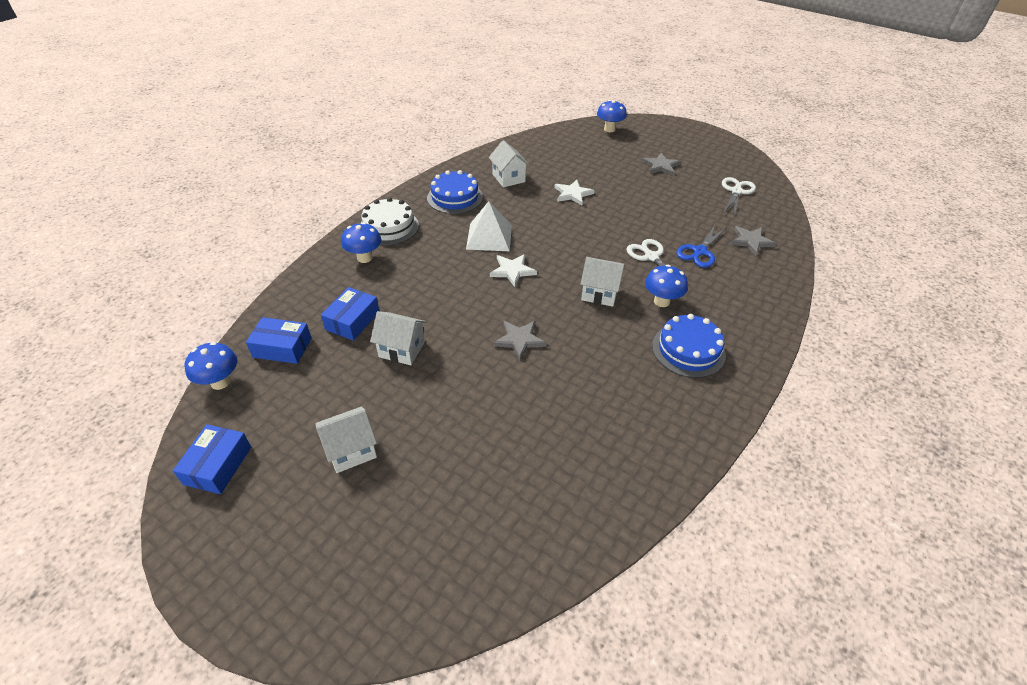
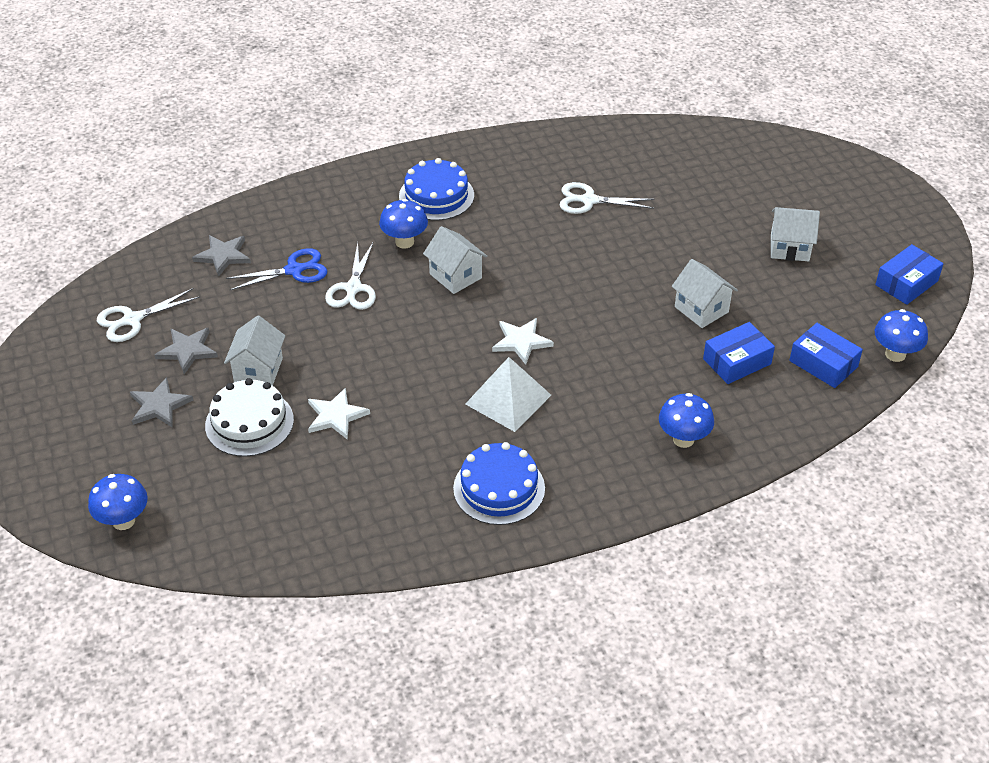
camera: 145 degrees left, 0 degrees up
white cake [361,197,419,245] -> white cake moved to [205,378,294,457]
white house [489,140,530,187] -> white house moved to [224,316,285,386]
grey star [493,321,547,360] -> grey star moved to [155,327,218,374]
none -> white scissors [559,182,654,214]

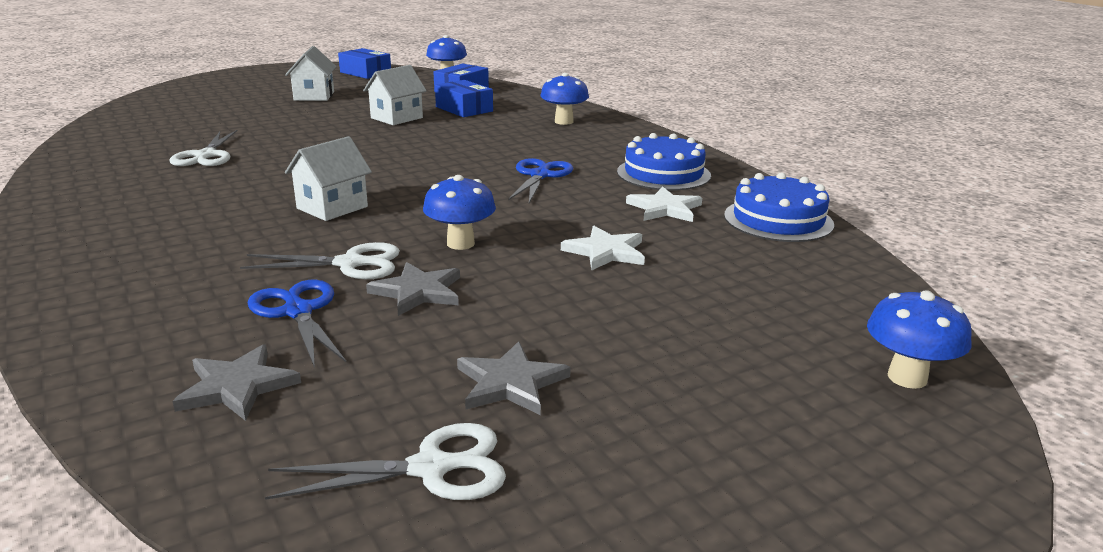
camera: 100 degrees left, 20 degrees down
white scissors [97,288,200,342] -> white scissors turned 60 degrees counterclockwise [265,423,506,500]
grey star [130,377,193,427] -> grey star moved to [366,262,460,316]
white cake [205,378,294,457] -> none
white house [224,316,285,386] -> none
blue mushroom [379,199,428,248] -> blue mushroom moved to [423,175,496,250]
blue cake [399,158,474,220] -> blue cake moved to [724,172,834,242]
white pyramid [466,357,551,432] -> blue scissors [508,158,573,203]
white star [492,318,554,365] -> white star moved to [626,186,702,222]

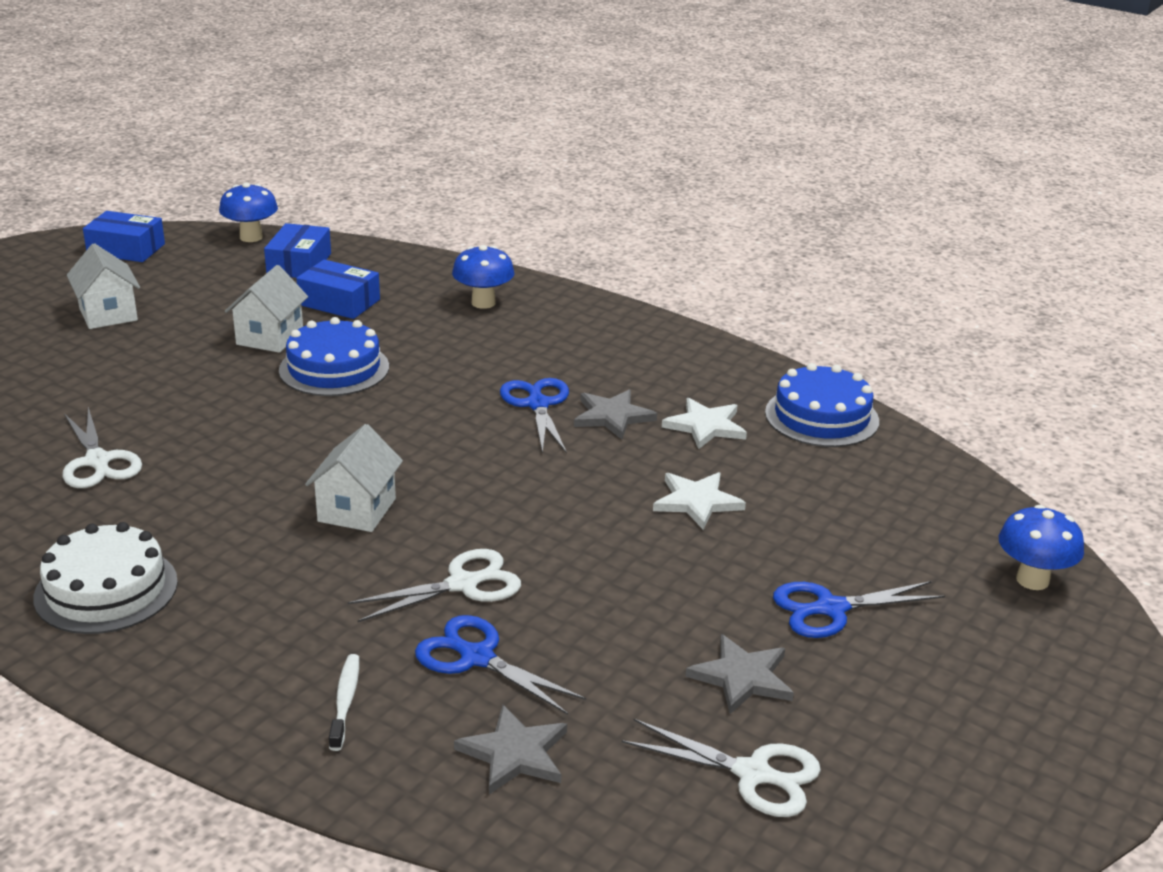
camera: 25 degrees left, 5 degrees up
white scissors [265,423,506,500] -> white scissors turned 60 degrees clockwise [621,719,821,817]
grey star [366,262,460,316] -> grey star moved to [574,389,657,440]
blue mushroom [423,175,496,250] -> none
blue cake [617,133,711,191] -> blue cake moved to [279,317,389,396]
none -> white cake [33,522,178,634]
none -> white toothbrush [329,654,359,751]
none -> blue scissors [773,581,945,638]

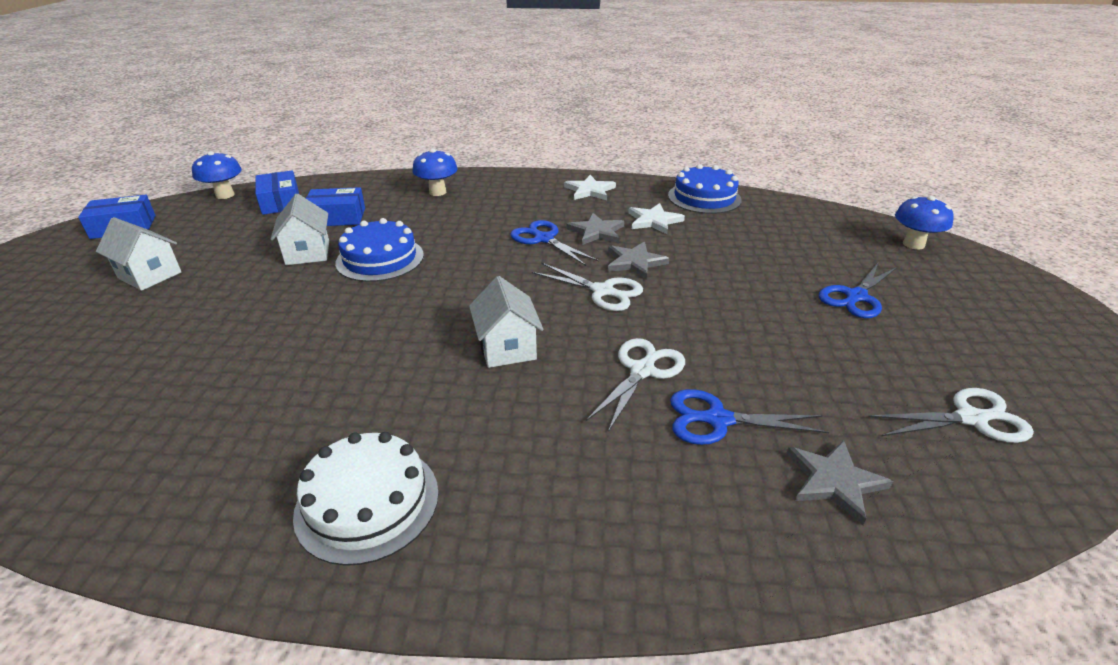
camera: 30 degrees left, 5 degrees up
white scissors [63,407,142,488] -> white scissors moved to [532,263,643,311]
white toothbrush [329,654,359,751] -> none
white star [653,472,746,530] -> white star moved to [564,175,616,200]
grey star [686,634,794,714] -> grey star moved to [607,242,670,280]

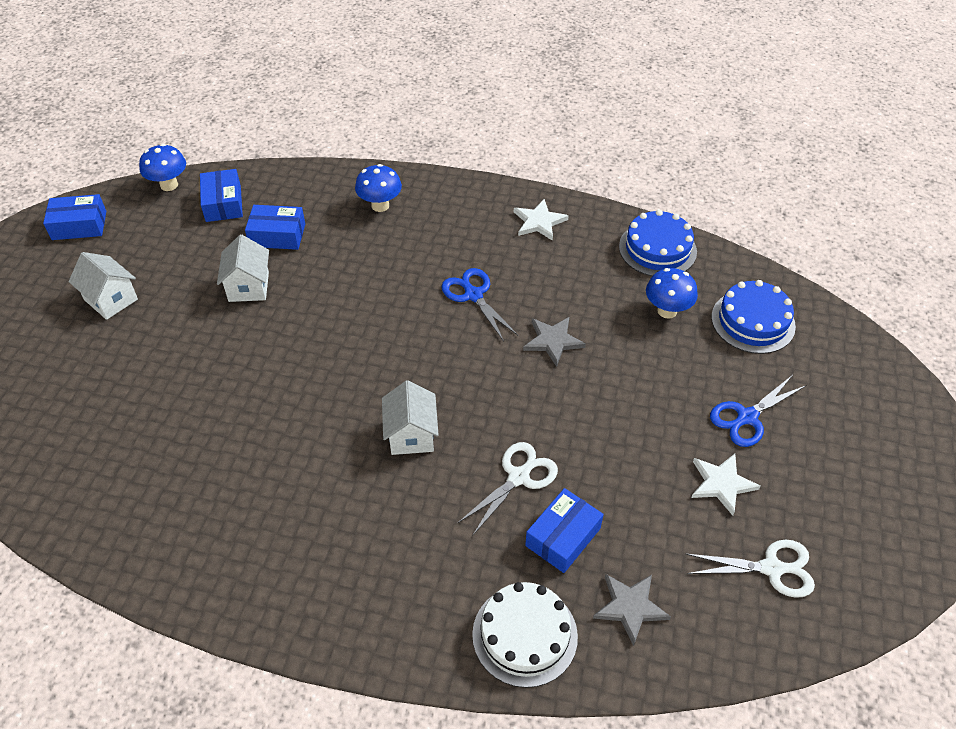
camera: 10 degrees right, 15 degrees up
white cake [293,432,439,566] -> white cake moved to [472,582,578,688]
blue cake [335,218,424,282] -> blue cake moved to [711,280,796,354]
white scissors [532,263,643,311] -> none
grey star [566,213,624,245] -> none
white star [628,203,685,234] -> white star moved to [691,454,761,515]
blue scissors [670,389,829,445] -> blue box [525,488,604,573]
blue mushroom [895,196,954,250] -> blue mushroom moved to [646,268,698,319]

